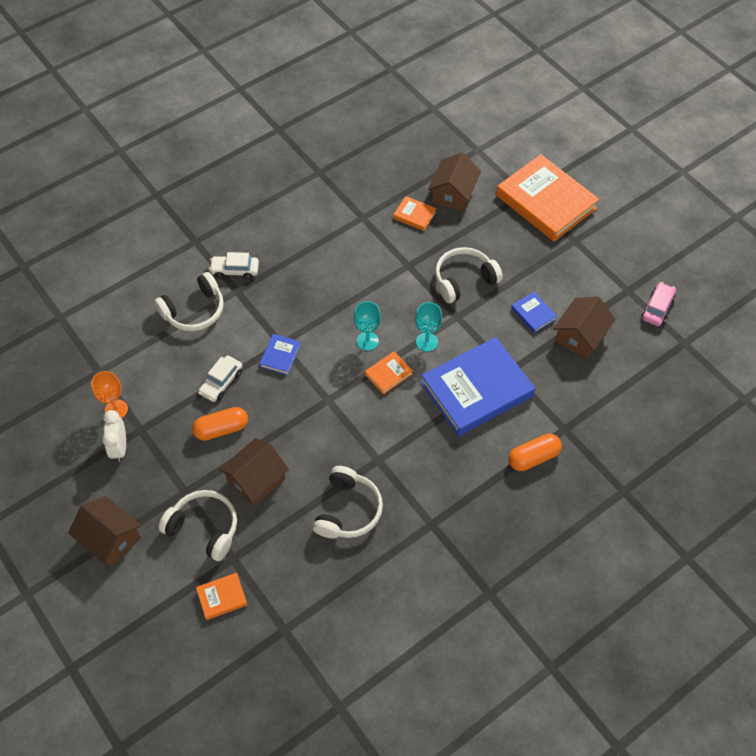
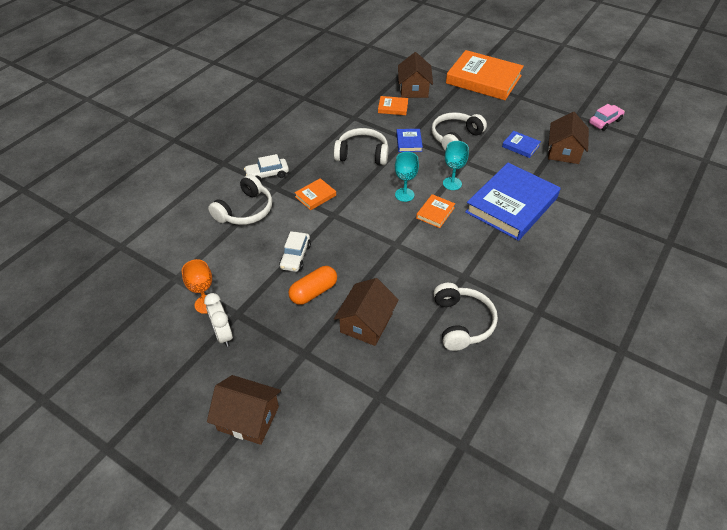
camera: 20 degrees left, 10 degrees down
white headphones [159,490,237,561] -> white headphones moved to [334,128,389,165]
orange book [196,573,248,620] -> orange book moved to [295,178,336,210]
blue book [259,334,301,375] -> blue book moved to [396,129,423,152]
orange capsule [508,434,562,471] -> none
pink car [642,282,676,326] -> pink car turned 45 degrees clockwise [589,104,625,131]

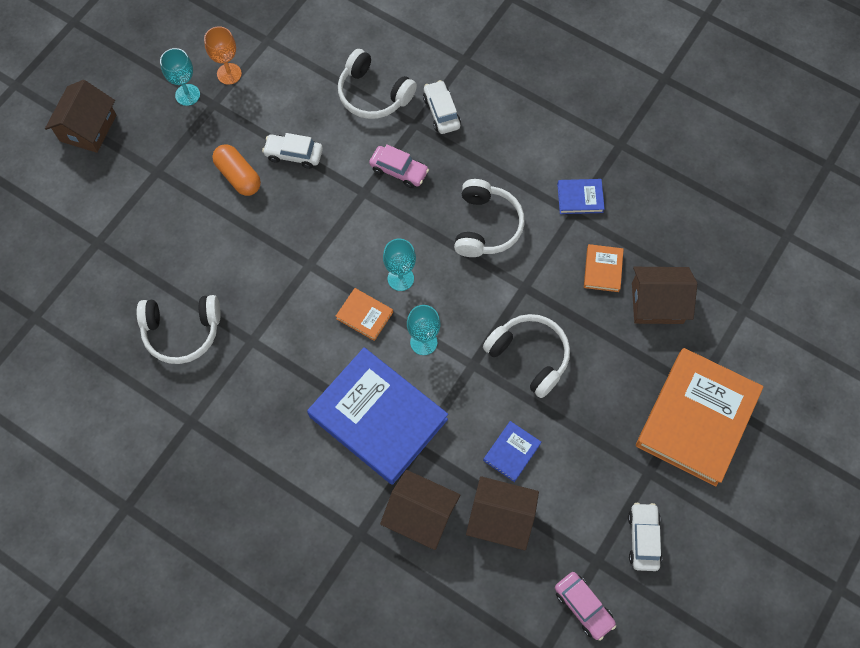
camera: 90 degrees right, 20 degrees up
white clock [204,293,233,347] -> turquoise goblet [160,48,200,106]
orange book [295,178,336,210] -> pink car [369,145,429,188]
brown house [334,278,399,346] -> brown house moved to [380,470,460,550]
blue book [396,129,423,152] -> blue book moved to [557,179,605,214]
none -> white car [628,503,662,571]

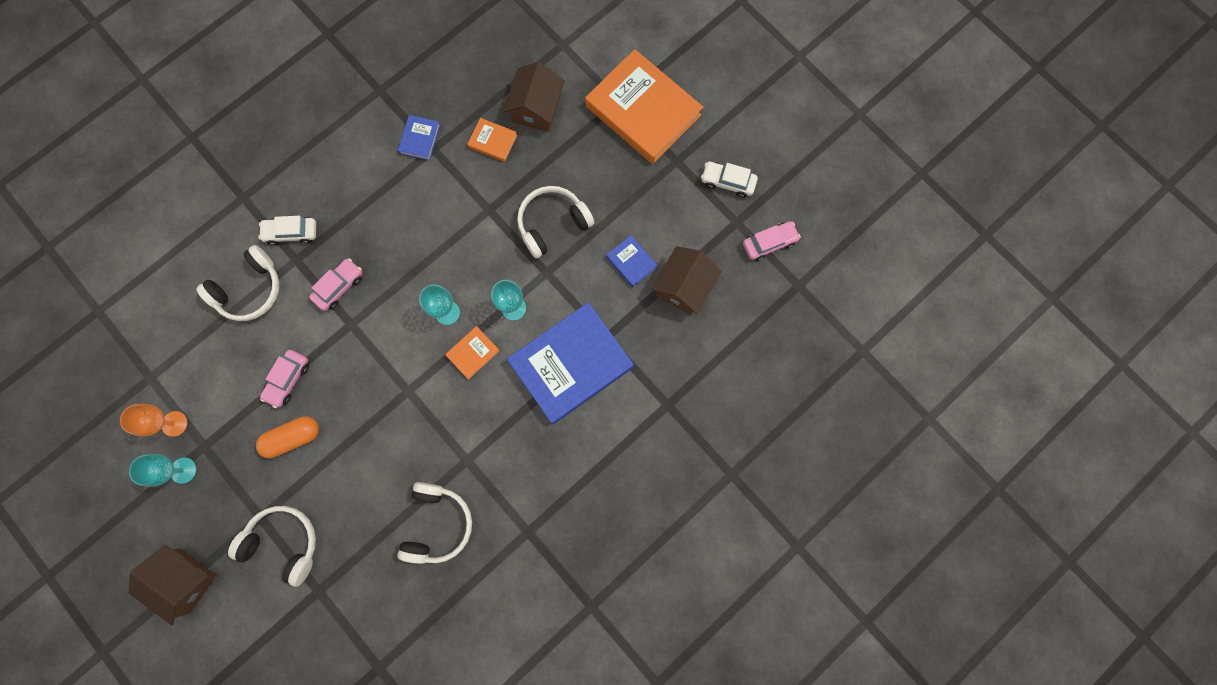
camera: 75 degrees left, 10 degrees up
white car [262,133,323,169] -> pink car [260,350,309,408]
brown house [380,470,460,550] -> none
white headphones [454,179,525,257] -> white headphones moved to [228,506,316,587]

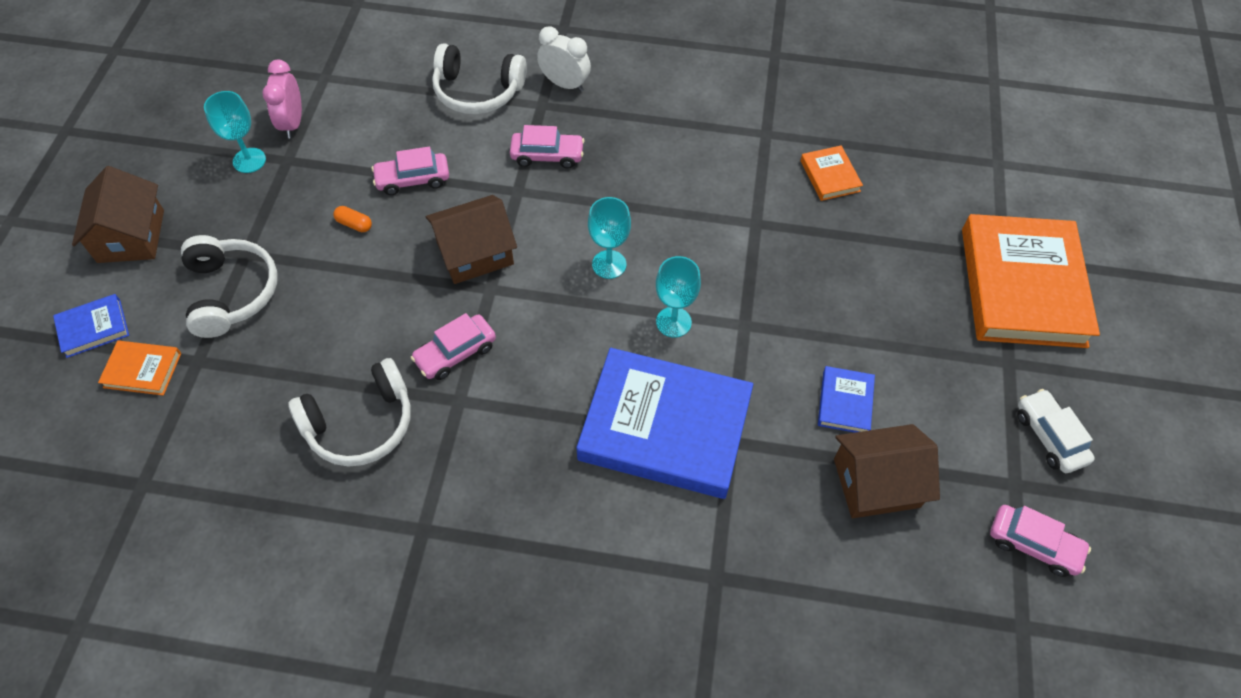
camera: 50 degrees right, 20 degrees down
orange goblet [120,404,187,437] -> pink clock [262,60,302,138]
orange capsule [256,416,319,458] -> orange capsule [333,206,372,232], size x0.51
white car [258,216,316,245] -> white clock [537,27,591,92]
blue book [398,115,440,161] -> blue book moved to [53,294,129,358]
orange book [445,326,500,379] -> orange book moved to [98,341,181,396]
brown house [503,62,565,132] -> brown house moved to [426,195,517,284]
white headphones [517,186,594,258] -> none
none -> pink car [410,313,496,380]

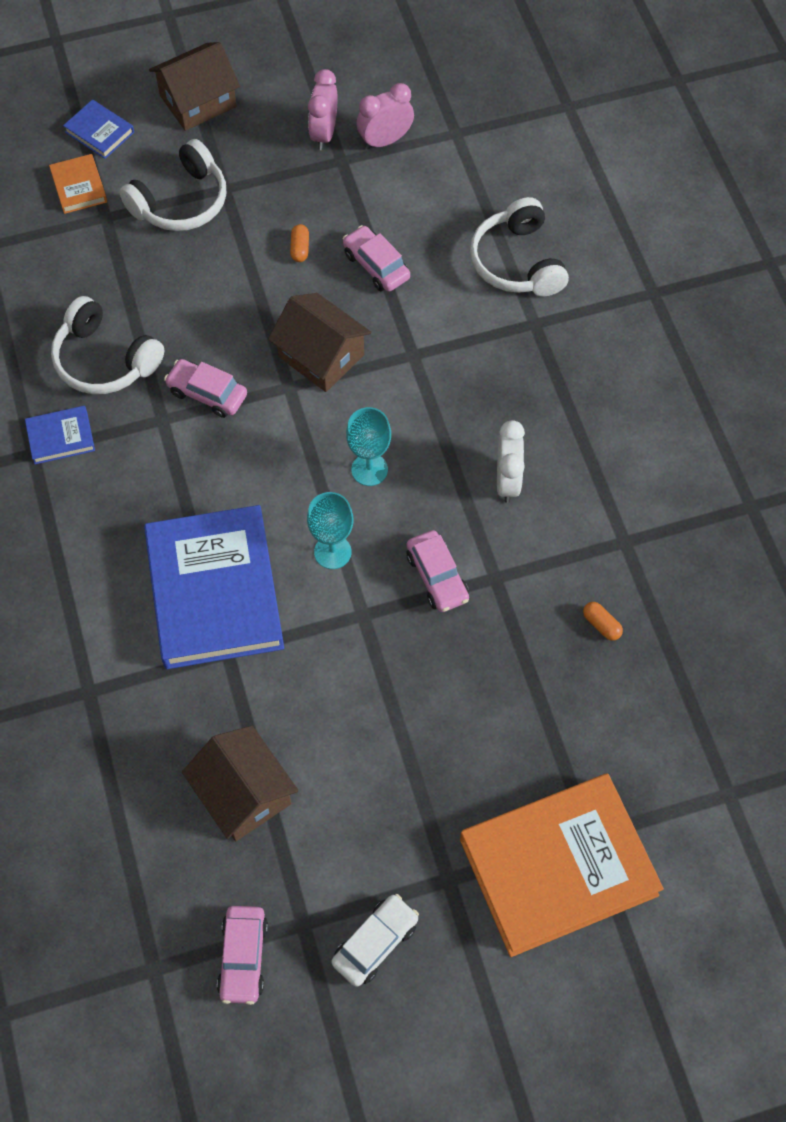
camera: 65 degrees right, 5 degrees up
turquoise goblet [204,91,266,173] -> pink clock [308,69,338,150]
pink car [510,125,585,169] -> pink car moved to [406,530,469,612]
white clock [537,27,591,92] -> white clock moved to [497,420,525,503]
orange book [801,145,863,201] -> orange capsule [583,602,623,641]
blue book [818,366,875,433] -> blue book moved to [25,406,95,464]

